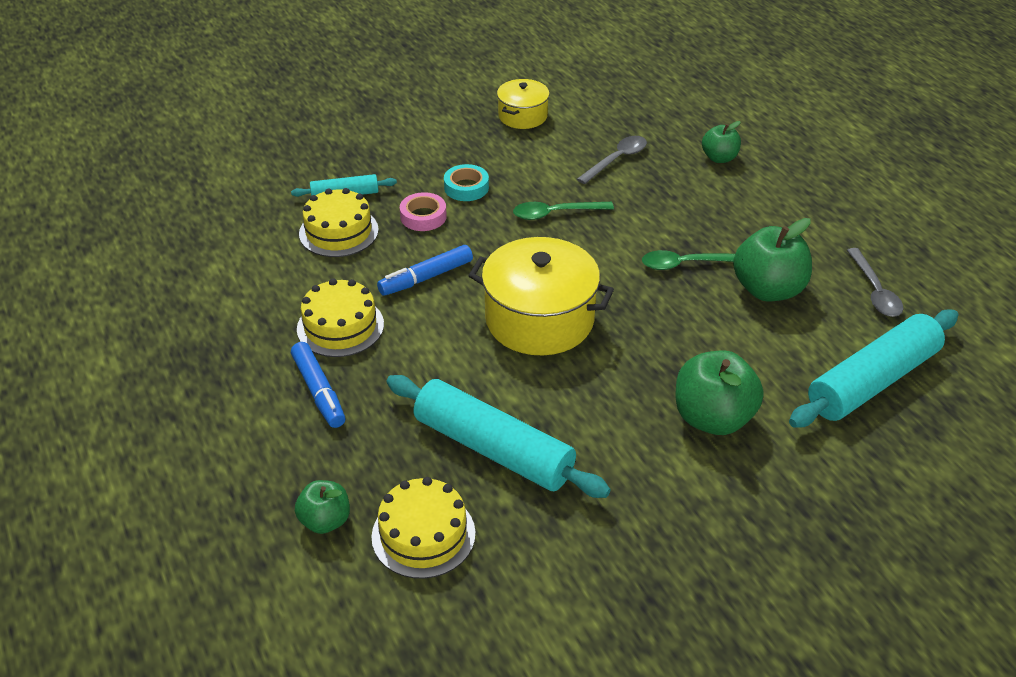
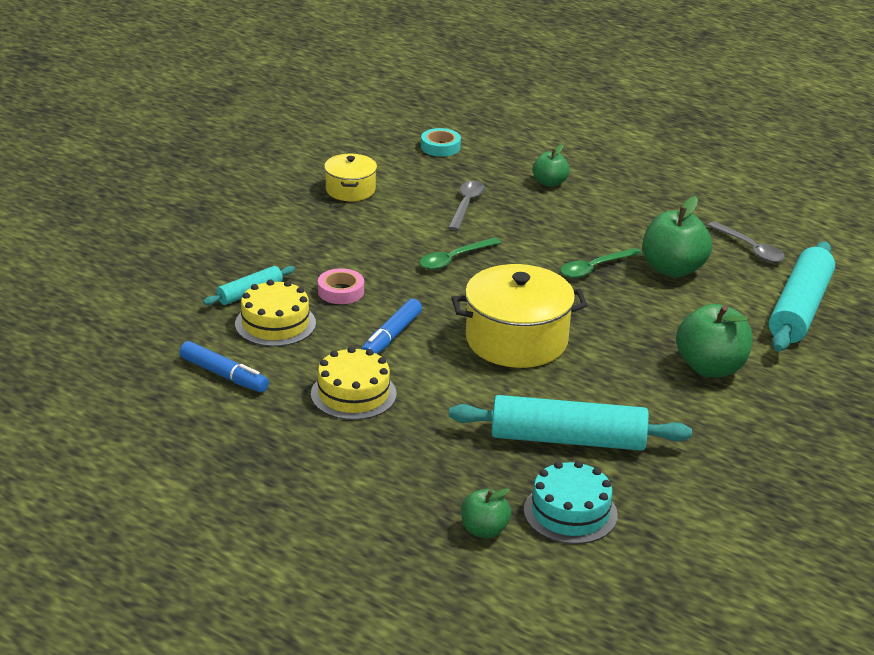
camera: 30 degrees left, 10 degrees down
blue marker [291,342,345,428] -> blue marker moved to [180,341,269,392]
yellow cake [371,477,475,579] -> turquoise cake [524,461,618,544]
turquoise tape [444,164,489,201] -> turquoise tape moved to [421,128,461,157]

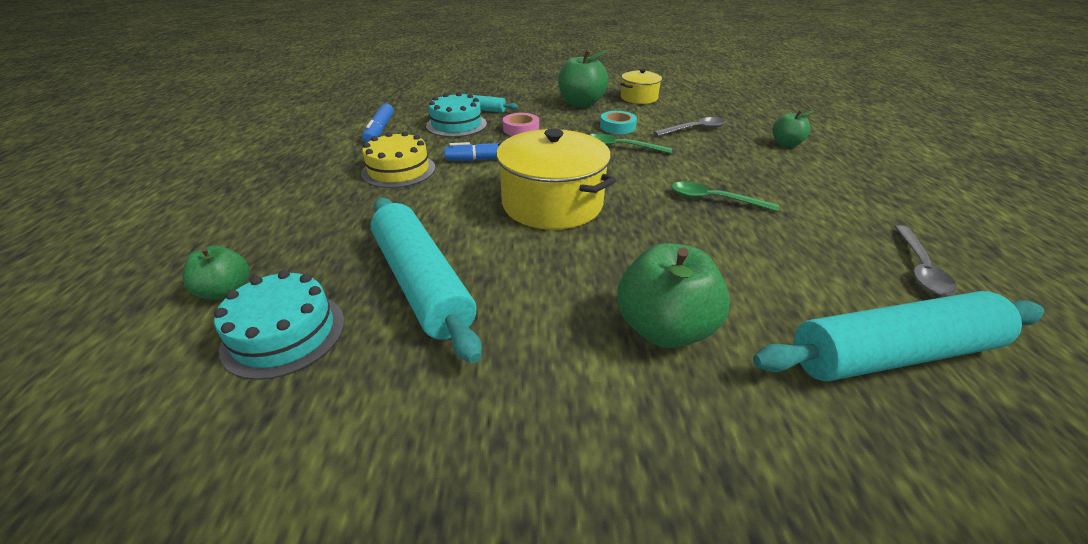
camera: 55 degrees right, 5 degrees up
yellow cake [235,279,316,347] -> turquoise cake [426,92,487,137]
turquoise tape [421,128,461,157] -> turquoise tape moved to [600,111,637,134]
green apple [643,196,712,278] -> green apple moved to [558,50,608,107]

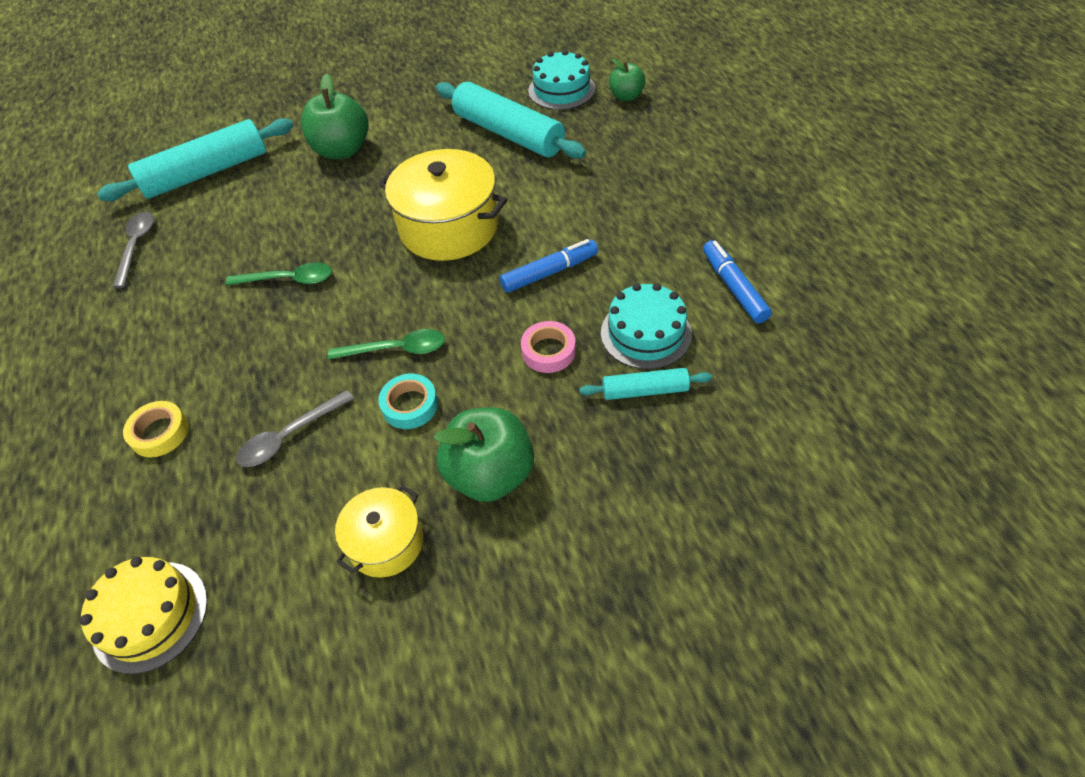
camera: 165 degrees right, 15 degrees up
yellow cake [361,131,435,188] -> yellow cake moved to [80,557,207,674]
green apple [772,110,814,148] -> yellow tape [123,401,189,457]

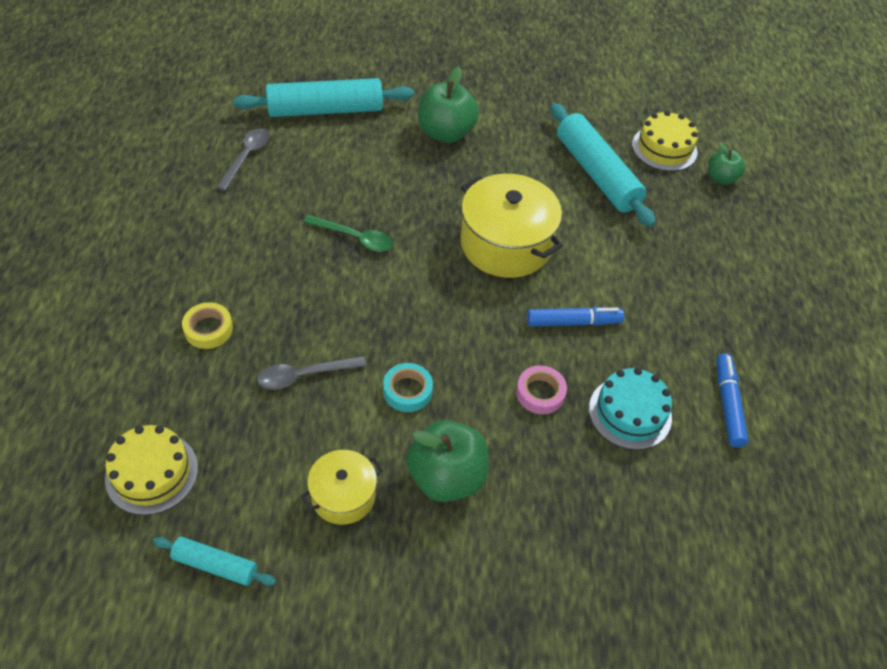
camera: 15 degrees right, 0 degrees up
green spoon [328,329,445,360] -> none
turquoise cake [528,50,595,110] -> yellow cake [632,111,698,171]
turquoise rolling pin [579,368,712,400] -> turquoise rolling pin moved to [153,537,276,586]

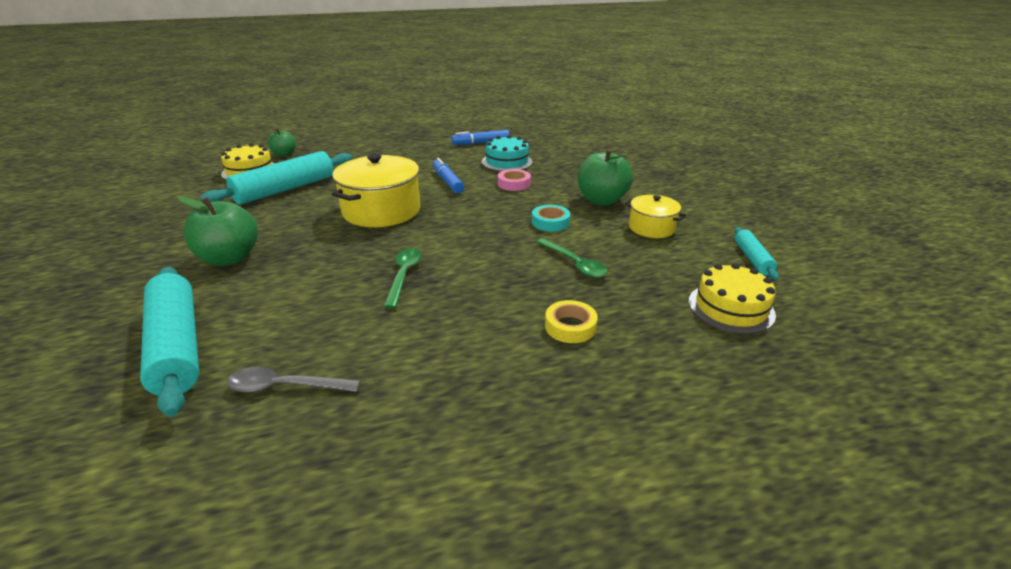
camera: 105 degrees left, 20 degrees down
grey spoon [257,356,366,390] -> green spoon [537,238,608,278]

